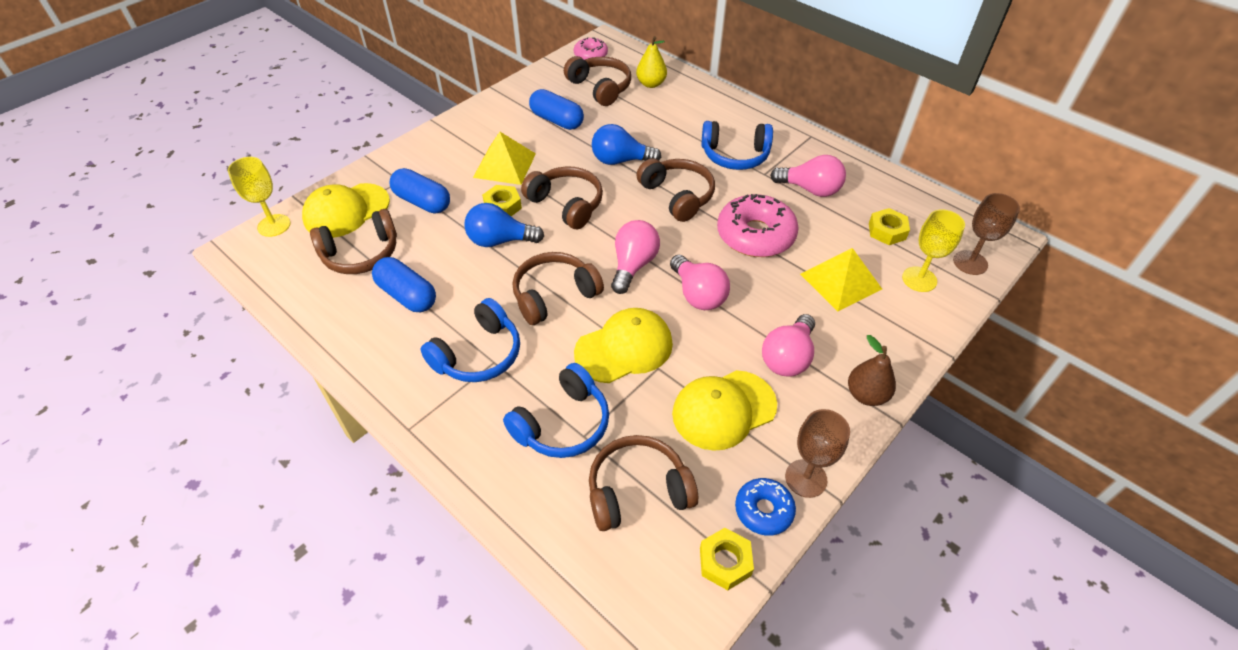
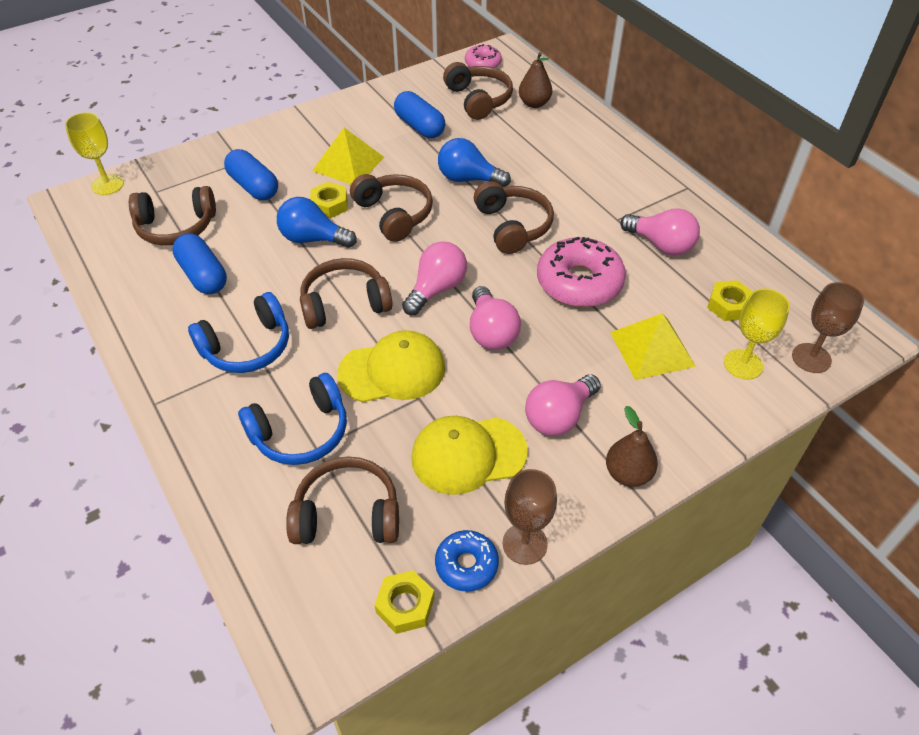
camera: 15 degrees right, 0 degrees up
yellow cap [302,183,390,238] -> none
yellow pear [636,36,667,88] -> brown pear [519,52,552,108]
blue headphones [702,121,773,170] -> none

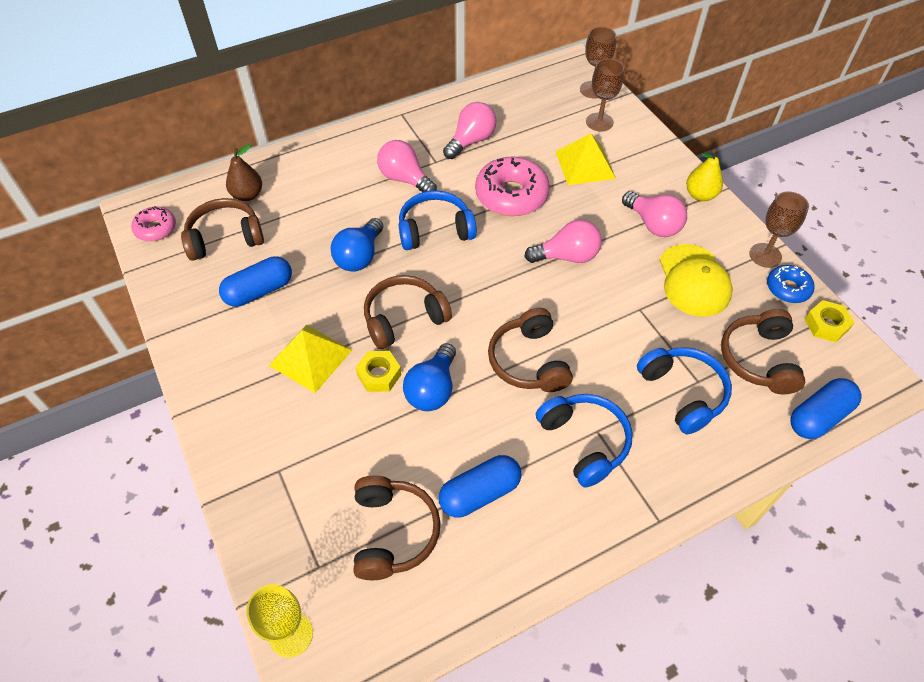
camera: 85 degrees left, 5 degrees up
blue capsule [224,149,278,200] -> blue capsule moved to [790,378,862,439]
yellow cap [337,330,445,402] -> none
pink light bulb [402,241,467,315] -> pink light bulb moved to [377,140,437,192]
brown headphones [474,181,554,254] -> blue headphones [399,190,477,250]
brown pear [606,406,658,487] -> yellow pear [686,150,723,201]
yellow nut [707,280,753,321] -> none
yellow goblet [724,289,790,380] -> brown goblet [586,59,624,132]

